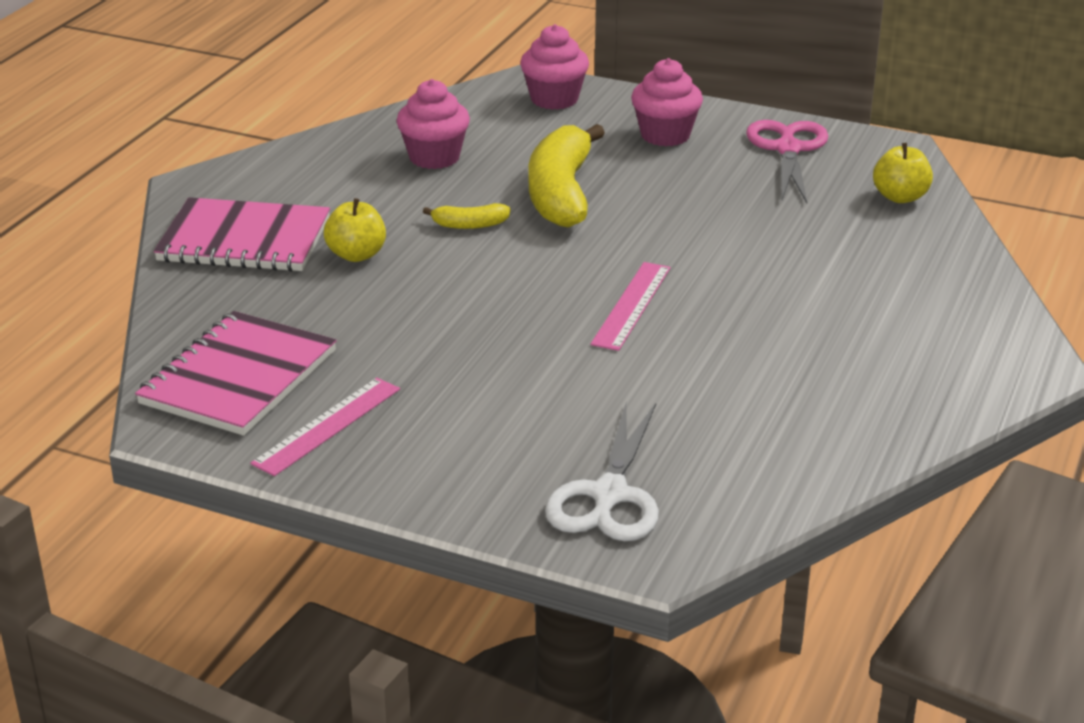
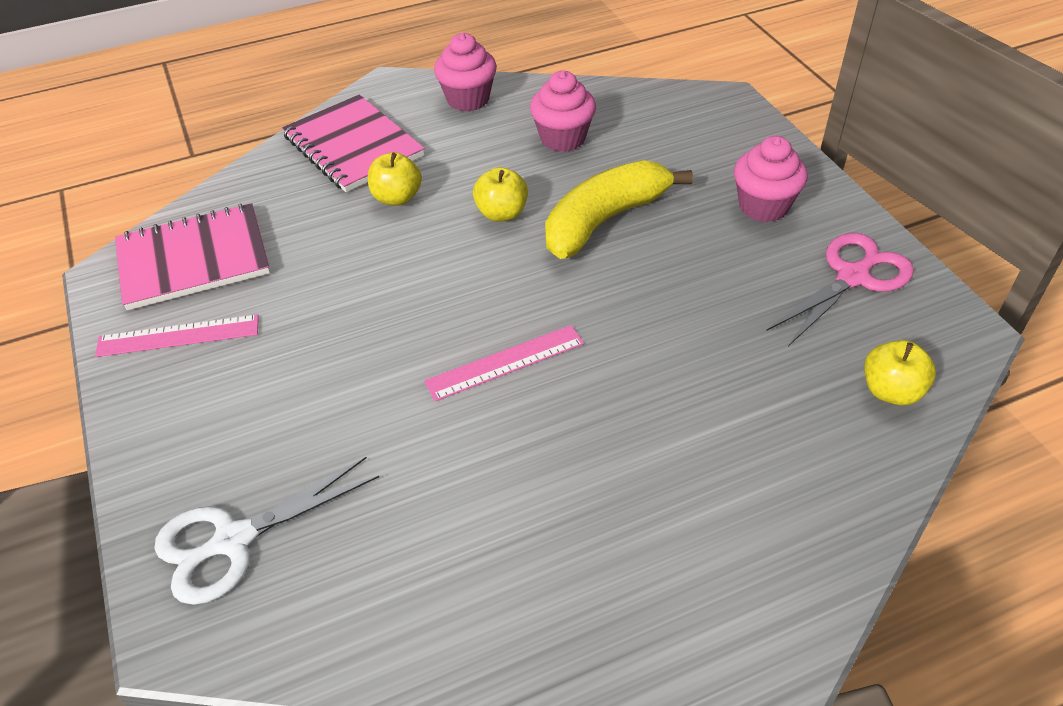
camera: 45 degrees right, 15 degrees up
yellow banana [423,203,511,229] -> yellow apple [473,167,528,222]
pink cupcake [520,24,589,110] -> pink cupcake moved to [434,33,497,111]

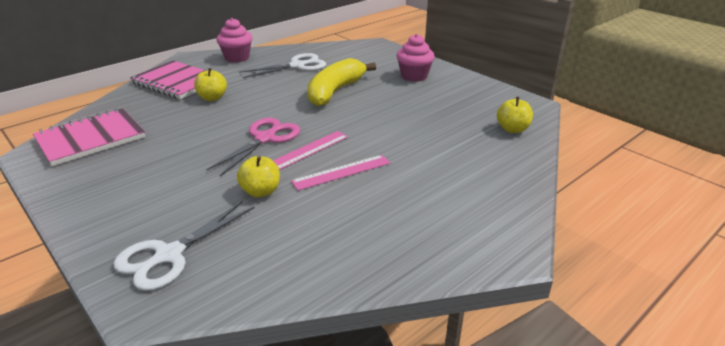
camera: 20 degrees left, 15 degrees down
pink ruler [95,314,259,357] -> pink ruler moved to [291,155,390,191]
yellow apple [473,167,528,222] -> yellow apple moved to [237,156,280,197]
pink cupcake [530,71,596,152] -> white scissors [239,53,326,78]
pink scissors [767,233,914,346] -> pink scissors moved to [206,118,300,176]

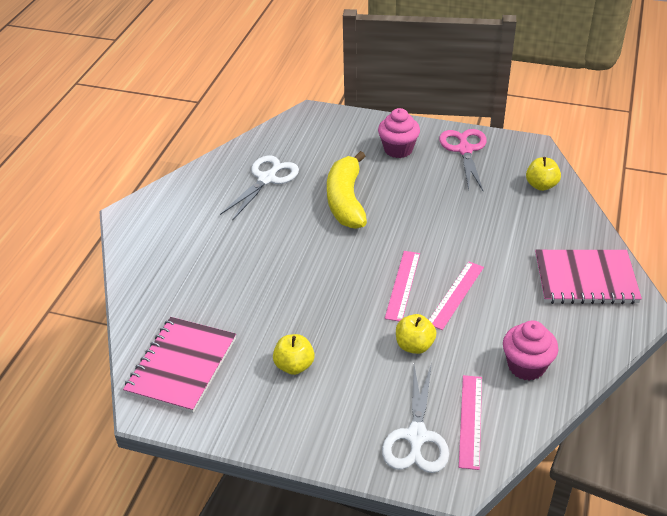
camera: 30 degrees left, 10 degrees up
pink notebook [130,61,206,99] -> pink notebook moved to [535,250,642,304]
yellow apple [194,68,227,101] -> yellow apple moved to [273,334,315,375]
pink scissors [206,118,300,176] -> pink scissors moved to [439,129,487,191]
pink cupcake [217,18,252,63] -> pink cupcake moved to [503,320,559,381]
none -> pink ruler [459,375,482,470]

